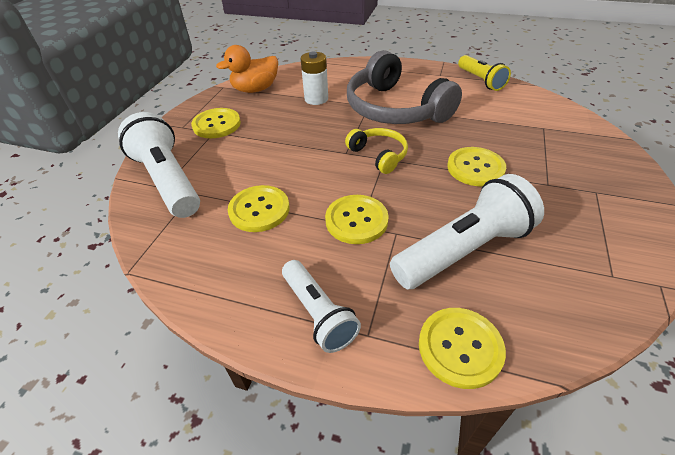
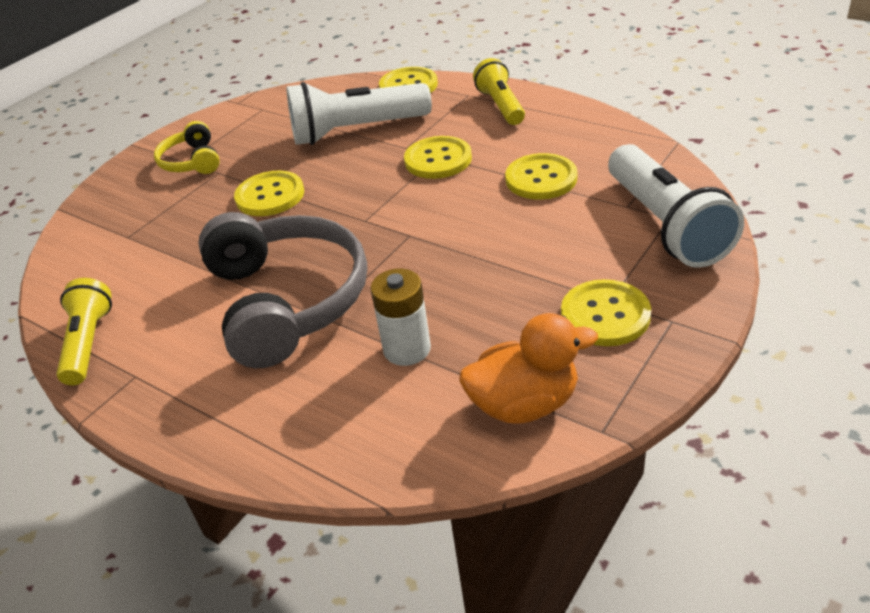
camera: 160 degrees left, 5 degrees down
white flashlight [282,260,361,353] -> yellow flashlight [473,58,525,125]
yellow headphones [345,128,408,174] -> yellow headphones moved to [154,121,220,174]

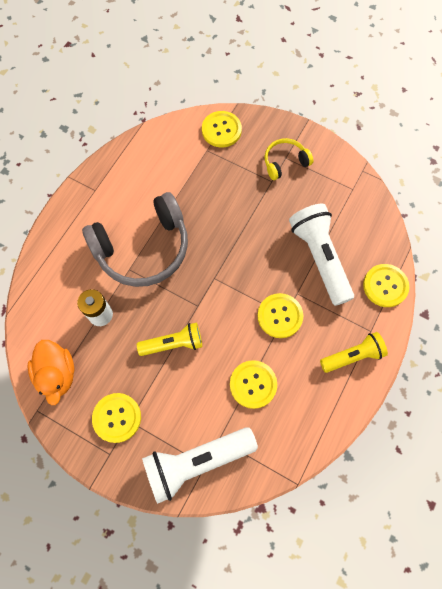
camera: 80 degrees right, 30 degrees up
yellow flashlight [56,278,112,385] -> yellow flashlight moved to [137,323,202,356]
yellow button [234,170,304,216] -> yellow button moved to [202,111,242,147]

